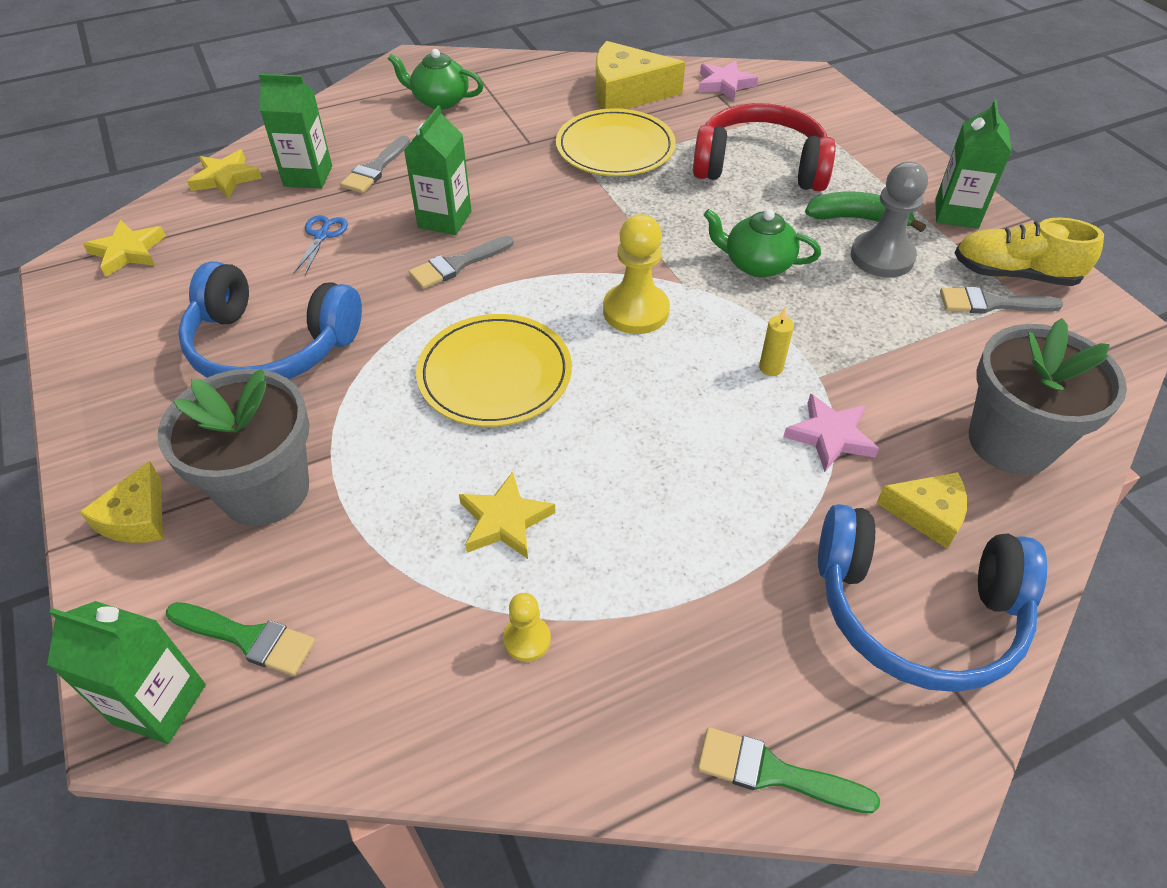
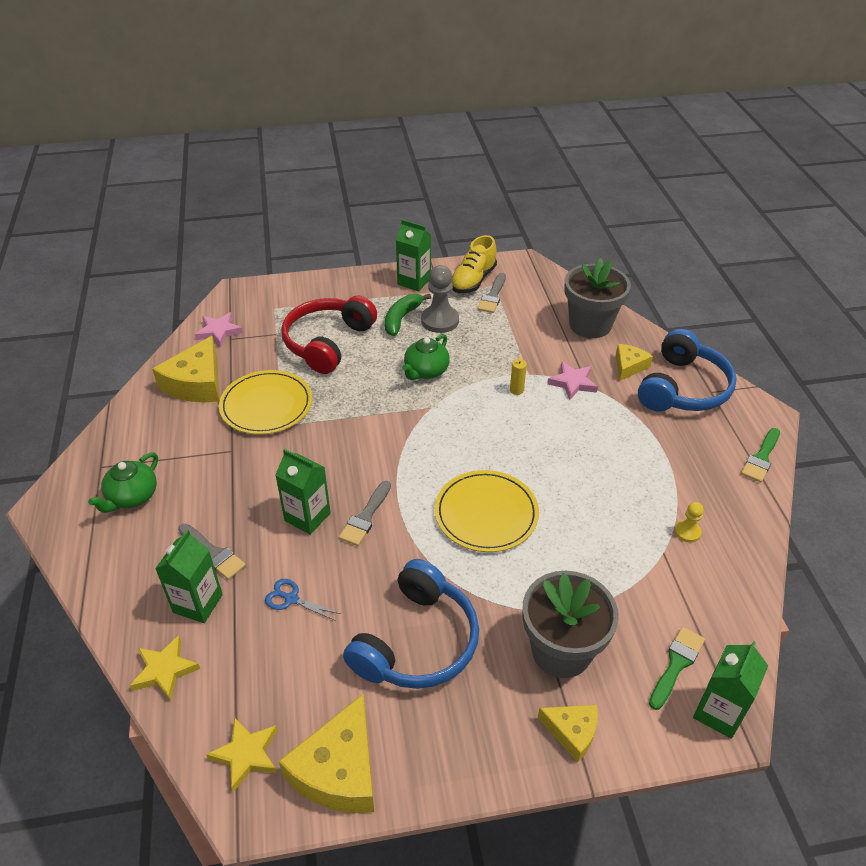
camera: 75 degrees left, 5 degrees down
grey brush [409,236,514,289] -> grey brush turned 45 degrees clockwise [339,481,391,546]
yellow star [459,471,555,559] -> none
yellow pawn [603,214,670,334] -> none
none -> yellow cheese [279,694,374,813]

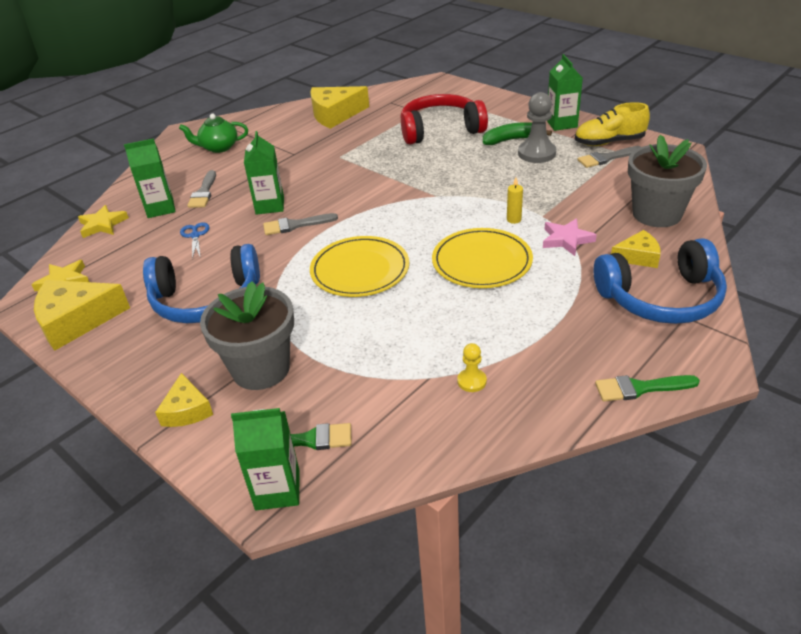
camera: 55 degrees right, 5 degrees down
pink star [195,312,243,347] -> none
yellow plate [219,370,312,435] -> yellow plate moved to [432,228,533,288]
green teapot [402,334,450,380] -> none

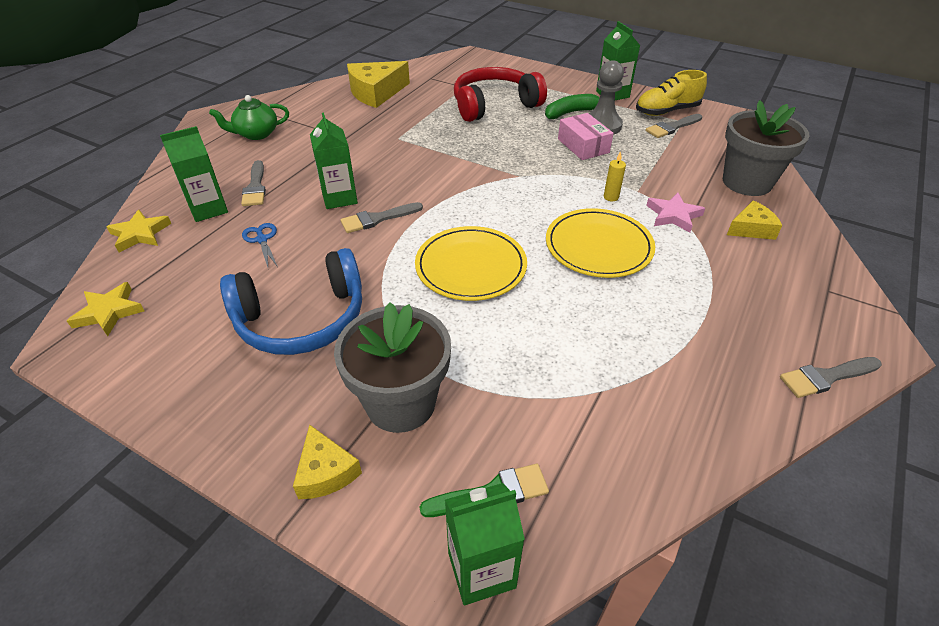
camera: 15 degrees left, 5 degrees up
yellow cheese [34,280,130,351] -> none
yellow pawn [457,343,487,392] -> none
blue headphones [594,238,727,324] -> none
green brush [595,375,700,401] -> grey brush [780,357,882,398]
none -> pink box [558,113,614,160]

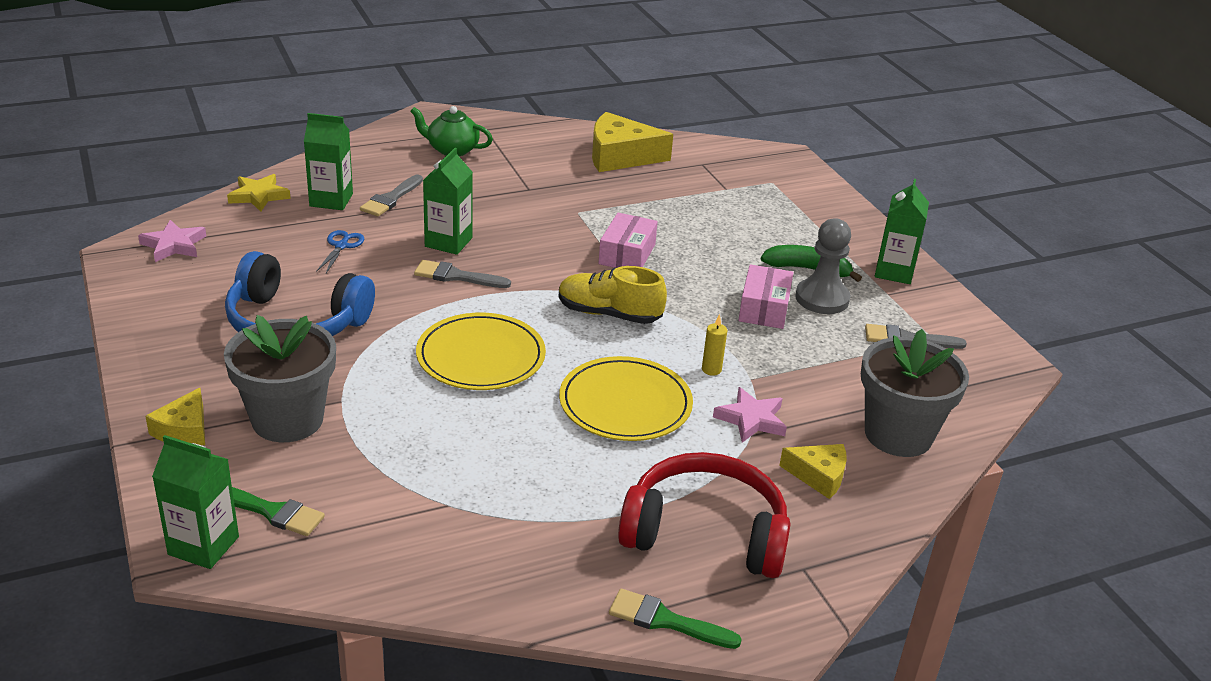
camera: 35 degrees right, 10 degrees down
yellow star [67,282,144,336] -> pink star [138,220,206,262]
red headphones [454,67,547,122] -> red headphones moved to [618,452,791,578]
yellow shoe [636,70,707,116] -> yellow shoe moved to [559,266,667,324]
grey brush [780,357,882,398] -> green brush [609,589,742,649]
none -> pink box [598,213,658,268]

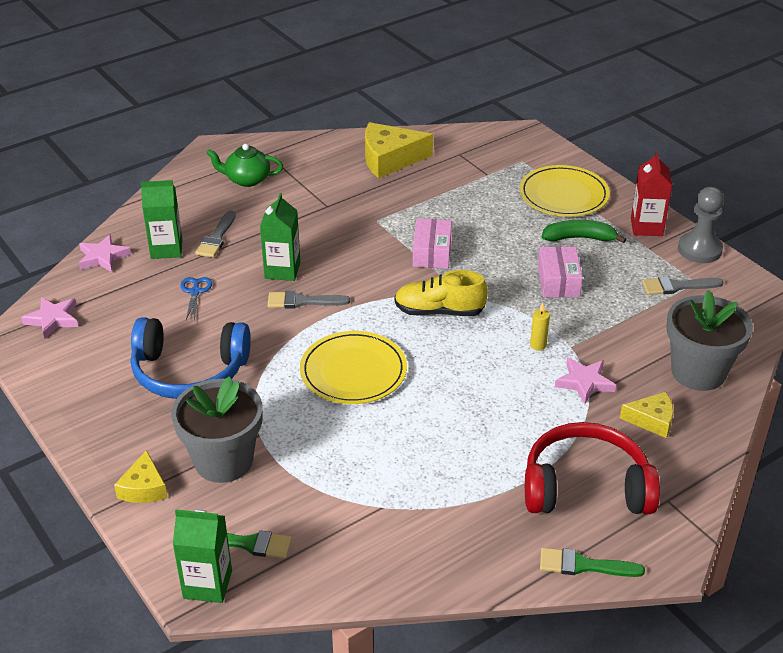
camera: 10 degrees left, 5 degrees up
yellow star [227,174,291,212] -> pink star [79,234,131,272]
yellow plate [559,356,693,441] -> yellow plate moved to [520,165,610,217]
grey pawn [795,218,851,314] -> grey pawn moved to [678,187,724,263]
green carton [875,179,929,284] -> red carton [631,152,672,236]

